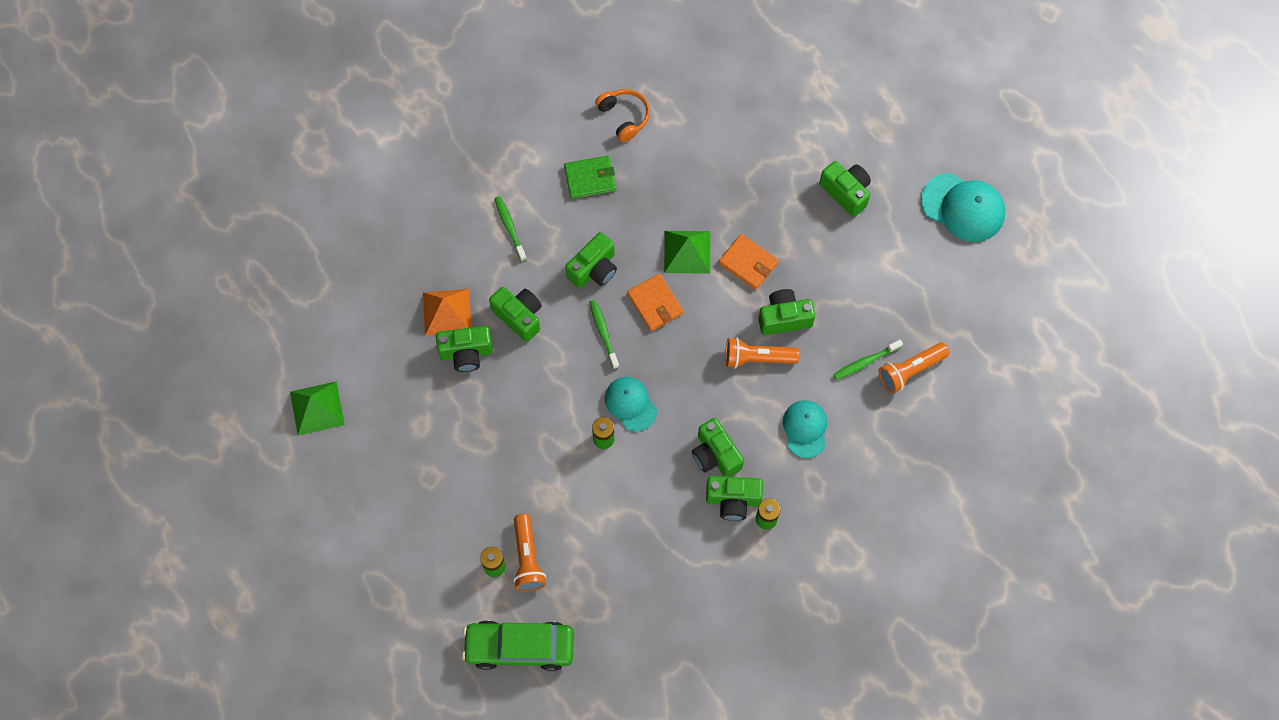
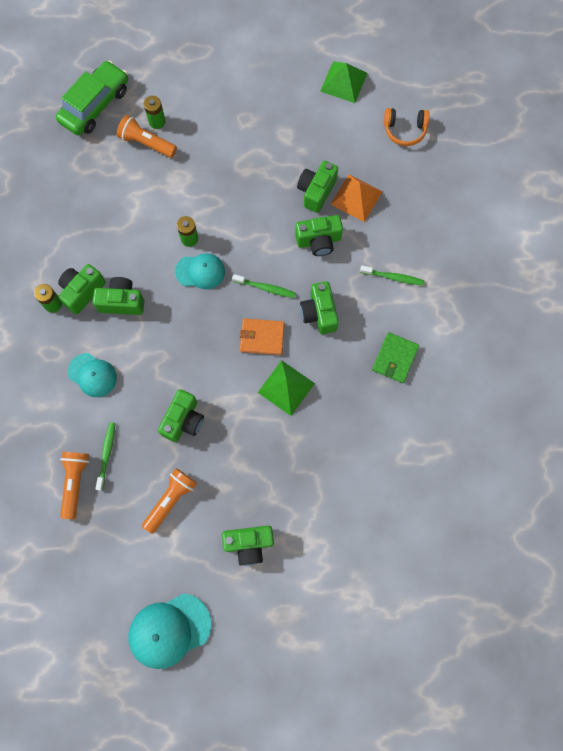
camera: 125 degrees right, 5 degrees up
orange headphones [595,89,650,142] -> orange headphones moved to [384,108,430,146]
orange wallet [719,234,779,290] -> none
orange flashlight [725,337,799,369] -> orange flashlight moved to [142,468,197,534]

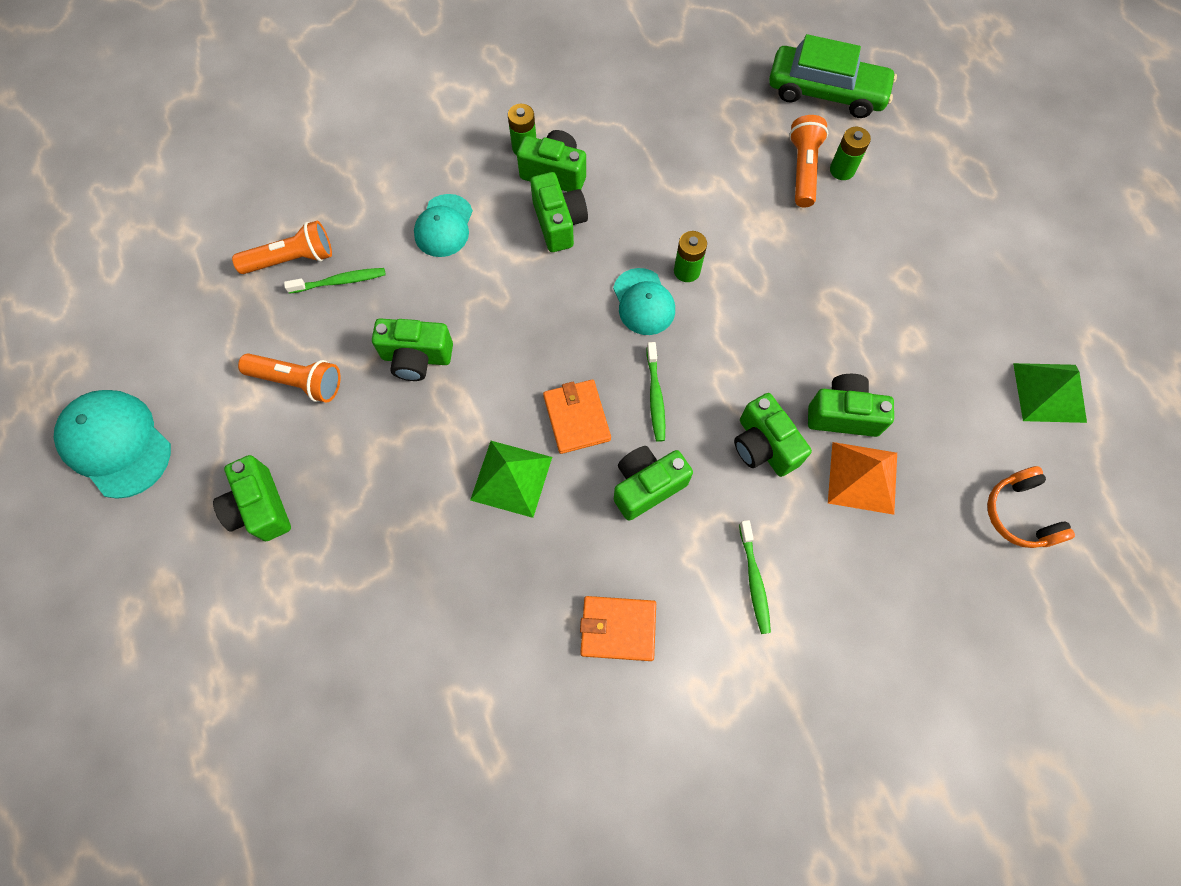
camera: 70 degrees right, 5 degrees down
green wallet [372,332,419,383] -> orange wallet [580,596,656,661]

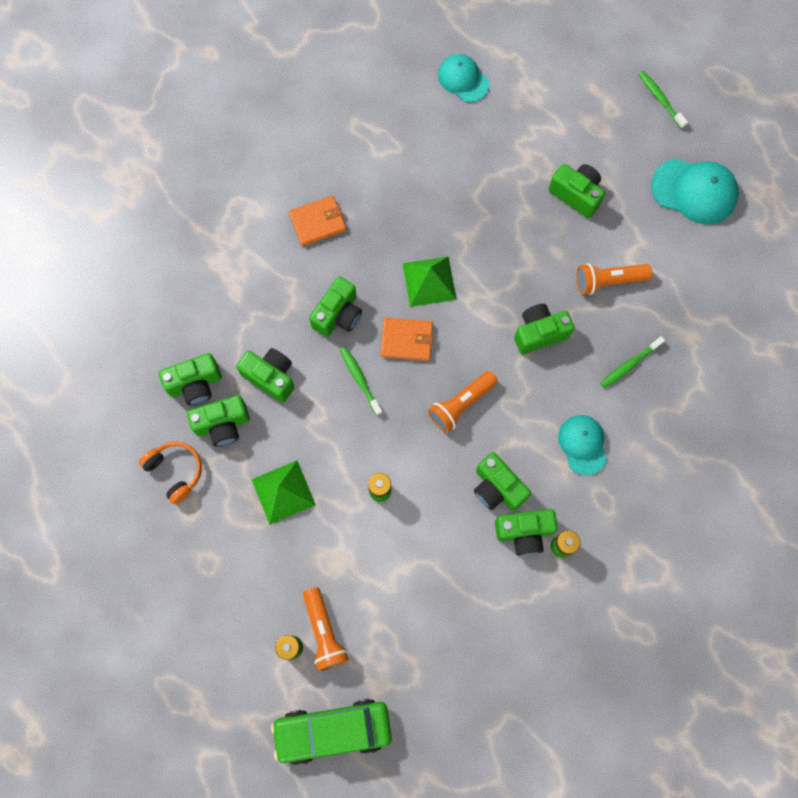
camera: 155 degrees right, 5 degrees up
orange flashlight [232,221,332,274] -> orange flashlight moved to [428,371,498,433]
orange wallet [543,380,611,454] -> orange wallet turned 45 degrees counterclockwise [381,318,433,361]
turquoise cap [613,268,675,335] -> turquoise cap moved to [438,54,490,102]
green toothbrush [739,520,771,634] -> green toothbrush moved to [639,71,688,129]
orange pyramid [828,442,897,515] -> green camera [159,353,222,405]
orange headphones [987,466,1075,548] -> orange headphones moved to [139,442,202,504]
green pyramid [1013,363,1087,423] -> green pyramid moved to [251,460,316,525]

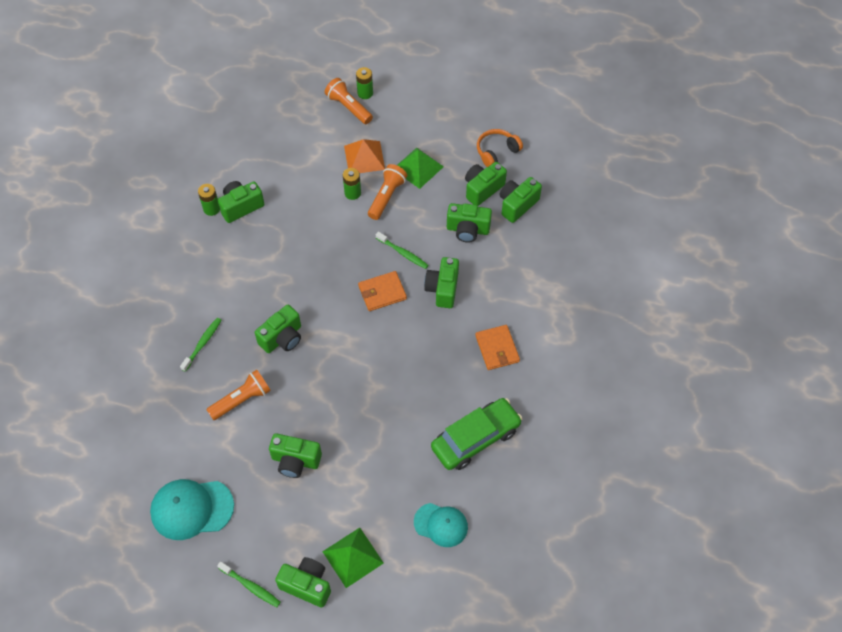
camera: 155 degrees right, 15 degrees down
orange headphones [139,442,202,504] -> orange headphones turned 120 degrees clockwise [477,129,523,167]
green car [271,699,392,765] -> green car moved to [431,398,523,470]
orange wallet [289,196,346,246] -> orange wallet turned 60 degrees counterclockwise [475,325,520,370]
green pyramid [402,256,457,307] -> green pyramid moved to [322,528,384,588]
orange flashlight [428,371,498,433] -> orange flashlight moved to [368,164,407,220]
green camera [474,452,531,511] -> green camera moved to [275,557,331,607]
turquoise cap [558,415,607,475] -> none
none -> orange pyramid [344,139,385,173]

